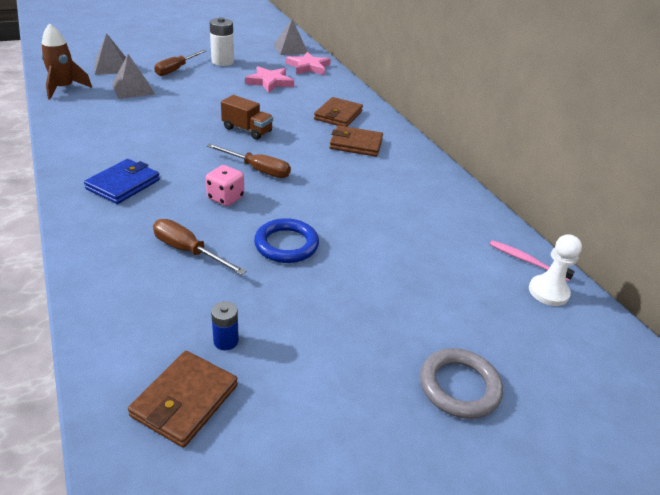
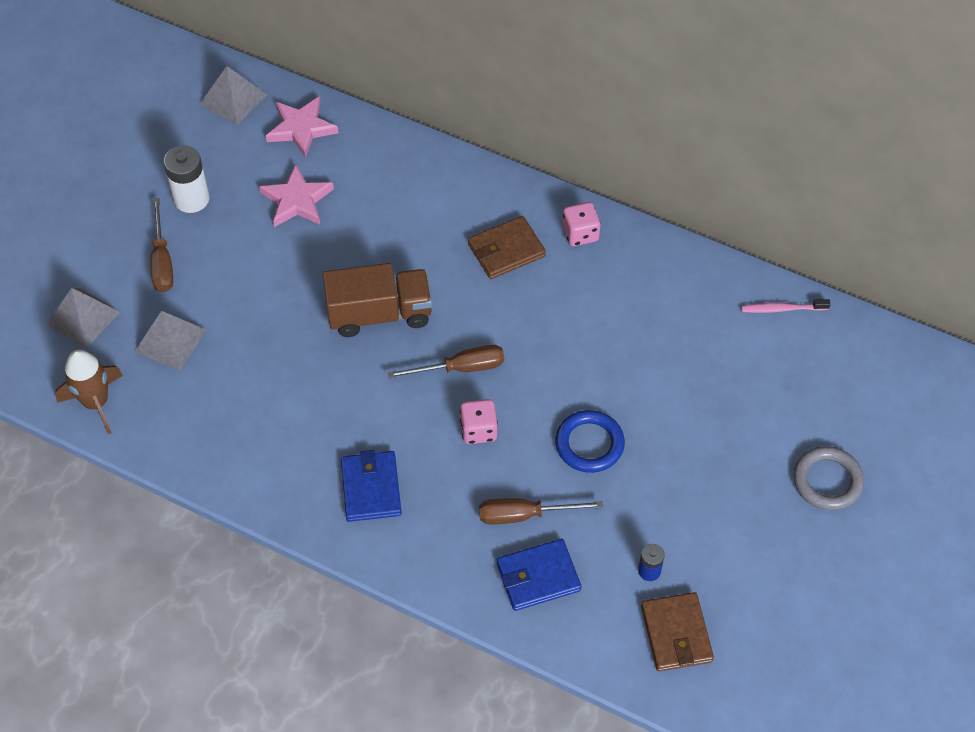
camera: 35 degrees left, 20 degrees up
brown truck [221,95,273,140] -> brown truck [323,263,432,337], size x1.52
brown wallet [314,97,363,127] -> none
white pawn [529,234,582,306] -> none
none -> blue wallet [497,539,581,611]
none -> pink dice [562,202,601,246]

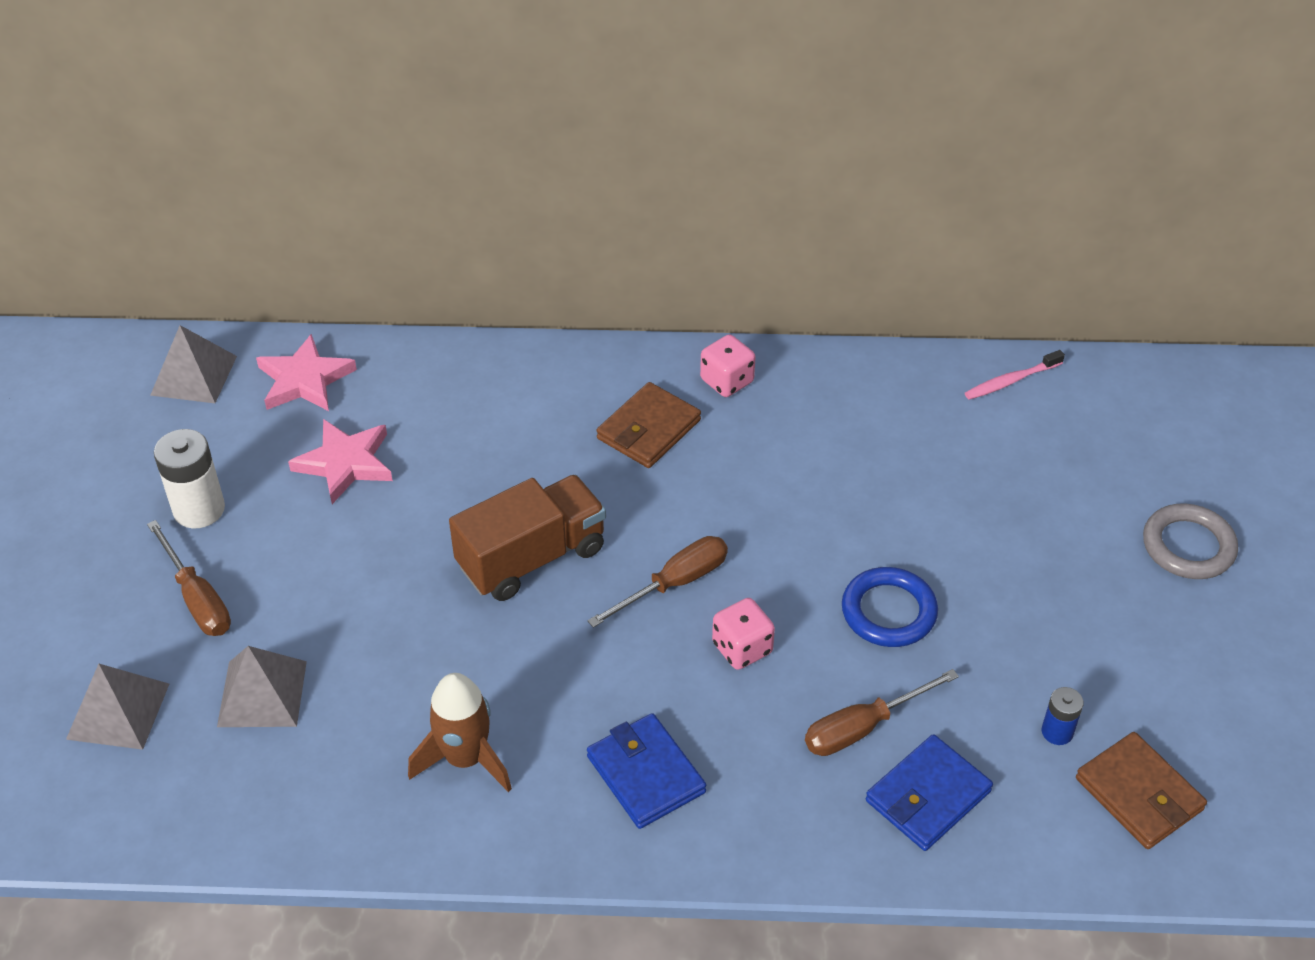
camera: 25 degrees left, 10 degrees down
brown rocket [55,350,123,434] -> brown rocket moved to [408,673,512,792]

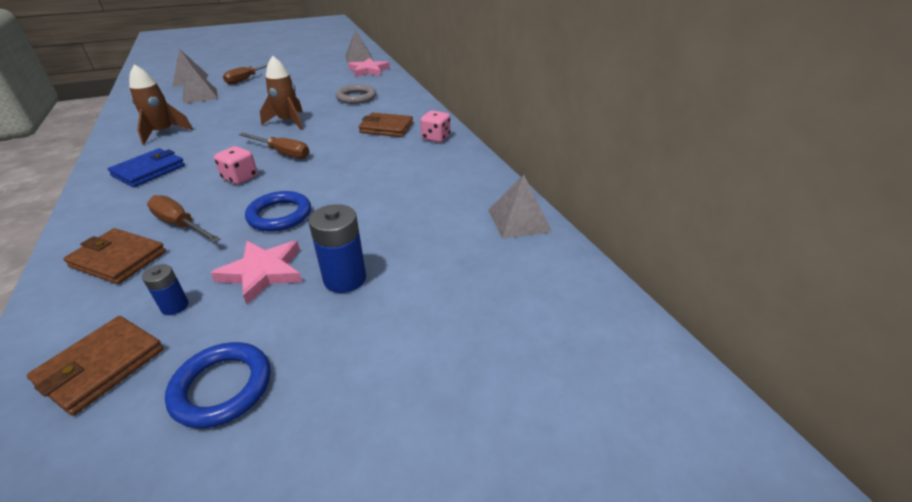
camera: 65 degrees right, 10 degrees down
white battery [154,429,225,528] -> none
pink star [288,419,393,504] -> pink star moved to [210,241,302,304]
brown truck [449,475,606,601] -> brown rocket [260,56,303,130]
blue wallet [866,734,993,851] -> brown wallet [63,228,166,284]
pink toothbrush [965,350,1065,400] -> grey pyramid [488,175,552,239]
grey ring [1143,503,1238,579] -> grey ring moved to [336,84,376,104]
none -> blue ring [165,342,271,428]
none -> blue battery [308,204,366,293]

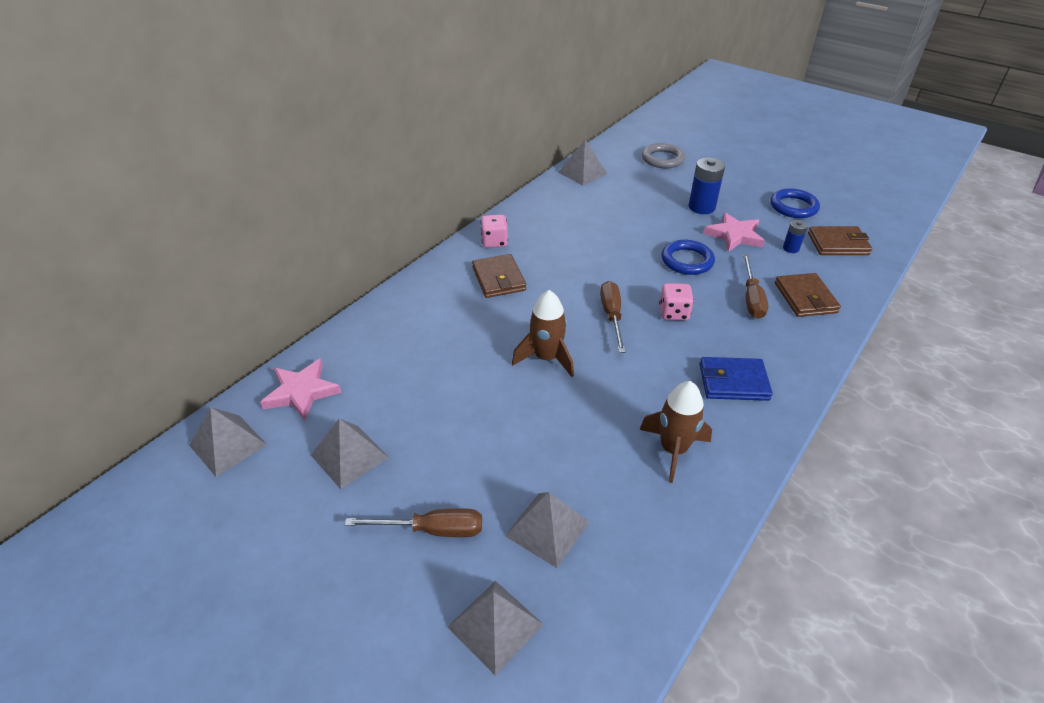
camera: 120 degrees left, 5 degrees up
grey ring [336,84,376,104] -> grey ring moved to [642,143,685,168]
none -> grey pyramid [311,418,389,489]

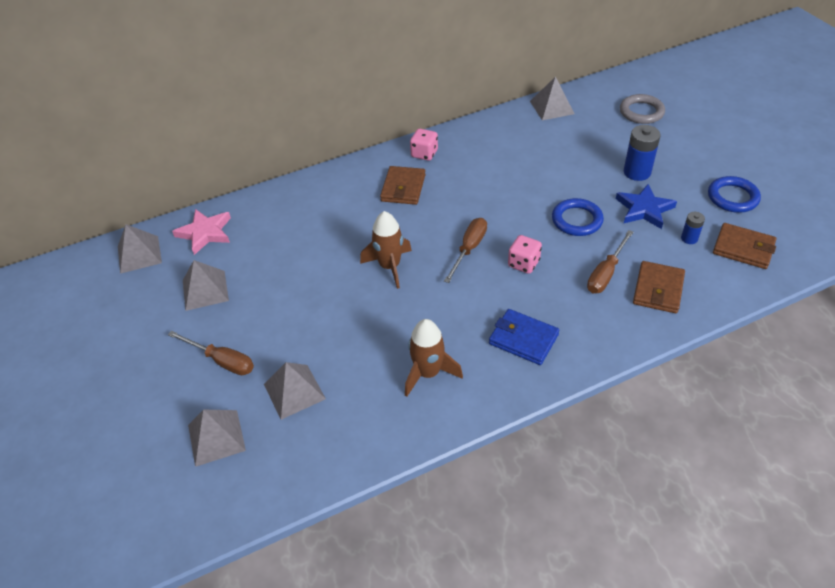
camera: 30 degrees right, 5 degrees up
pink star [704,212,765,252] -> blue star [616,184,677,229]

